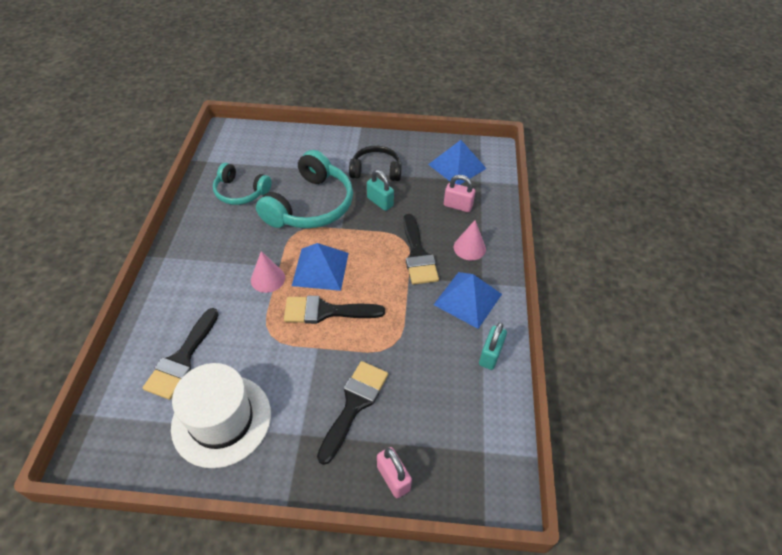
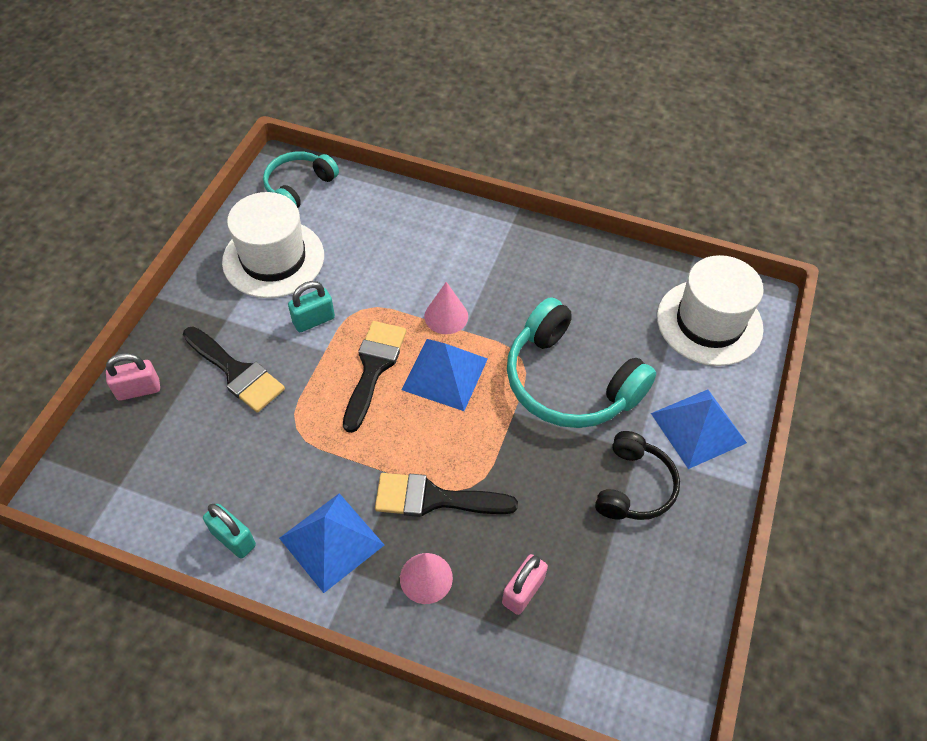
camera: 105 degrees right, 5 degrees up
black brush [143,308,219,400] -> none
turquoise headphones [213,163,272,205] -> turquoise headphones moved to [263,151,339,208]
turquoise padlock [367,170,394,211] -> turquoise padlock moved to [288,281,335,332]
blue pyramid [428,140,487,185] -> blue pyramid moved to [651,390,747,469]
none -> white hat [657,255,764,366]

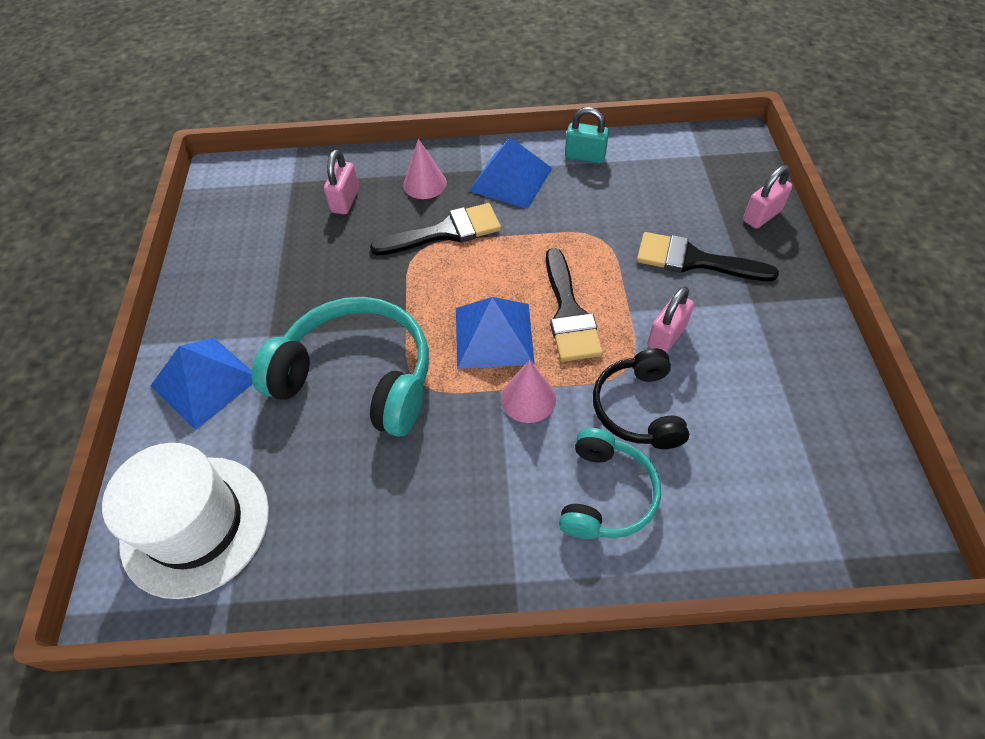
camera: 160 degrees right, 0 degrees up
white hat [222,192,324,298] -> none
turquoise headphones [263,151,339,208] -> turquoise headphones moved to [559,428,661,539]
turquoise padlock [288,281,335,332] -> pink padlock [647,286,694,353]
black headphones [595,431,680,520] -> black headphones moved to [593,348,689,449]

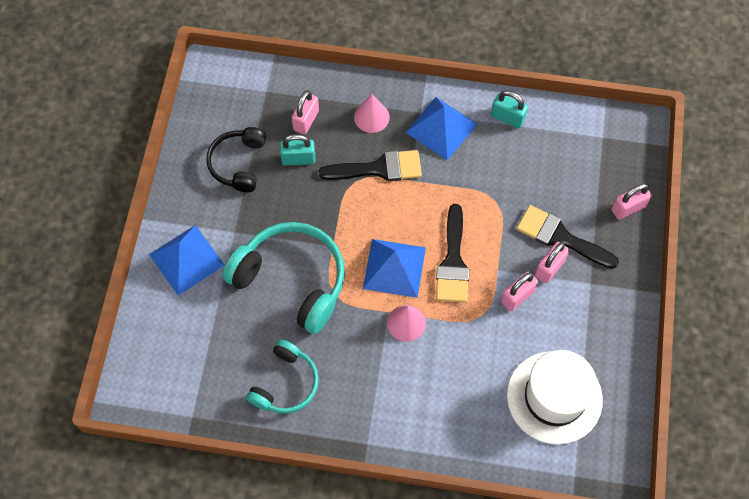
camera: 10 degrees right, 10 degrees up
white hat [102,443,269,599] -> white hat moved to [507,350,603,445]
turquoise headphones [559,428,661,539] -> turquoise headphones moved to [246,339,319,414]
black headphones [593,348,689,449] -> black headphones moved to [206,127,266,192]
none -> turquoise padlock [280,134,315,165]
none -> pink padlock [535,242,569,283]

